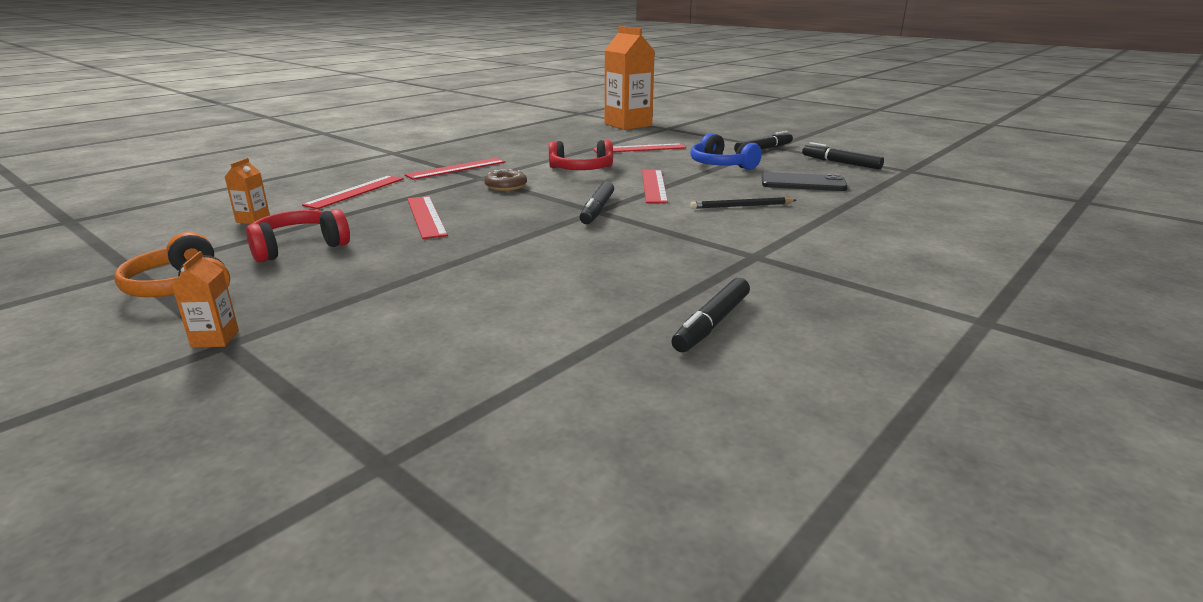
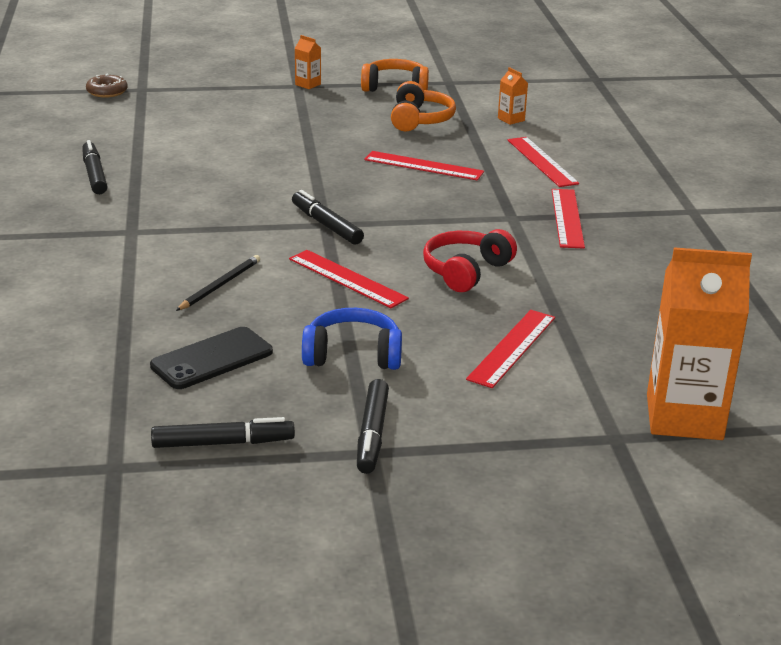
camera: 130 degrees right, 5 degrees up
red headphones [246,209,350,263] -> orange headphones [391,81,456,131]
brown donut [485,169,527,191] -> brown donut moved to [86,74,128,98]

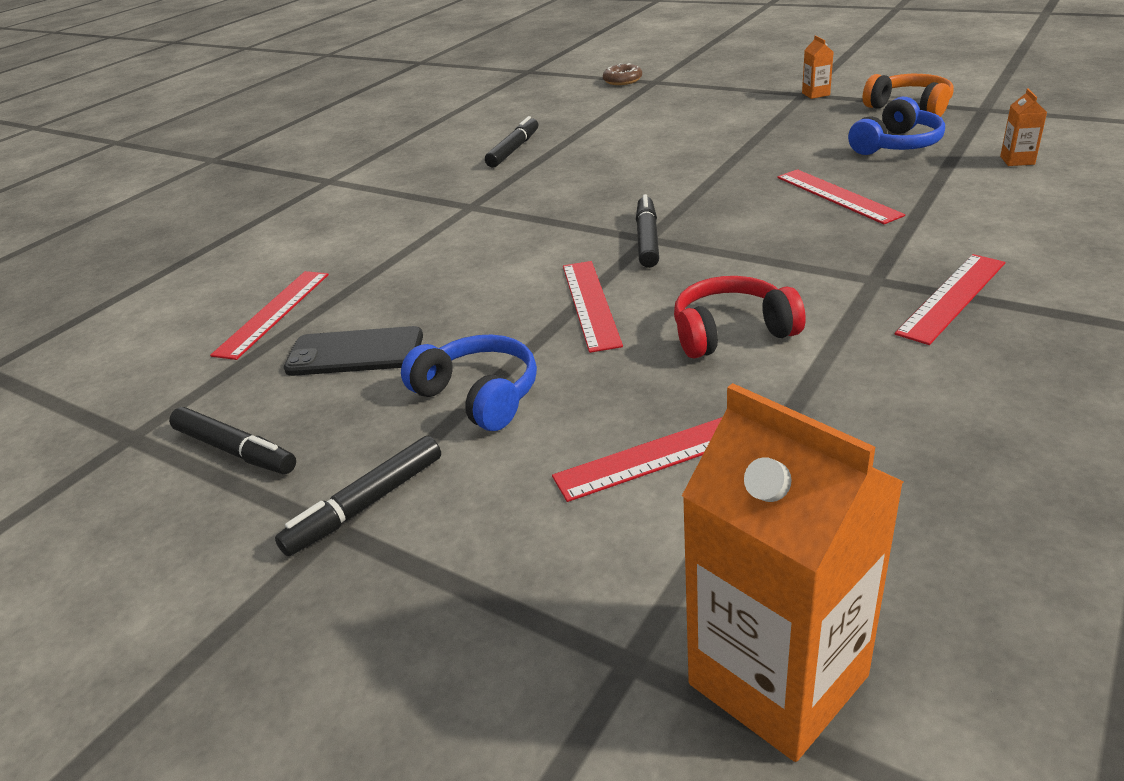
camera: 45 degrees right, 5 degrees up
black pencil [176,255,260,311] -> none
orange headphones [391,81,456,131] -> blue headphones [848,97,945,155]
red ruler [508,137,579,187] -> red ruler moved to [210,271,329,360]

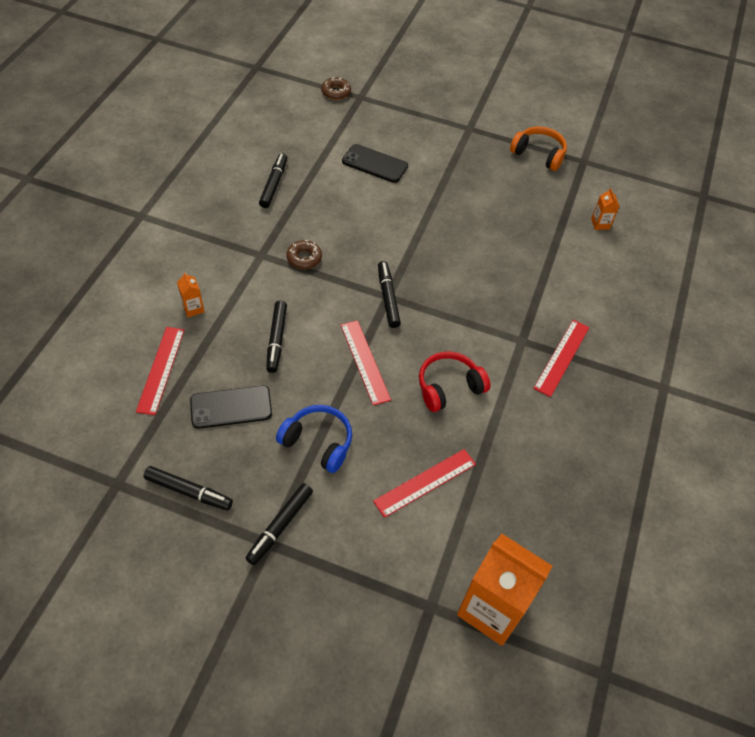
camera: 20 degrees left, 20 degrees up
red ruler [777,169,905,224] -> none
orange carton [802,35,834,99] -> orange carton moved to [177,272,204,317]
blue headphones [848,97,945,155] -> none
none -> black marker [266,301,287,373]
none -> brown donut [286,240,322,269]
none -> black phone [342,144,408,183]

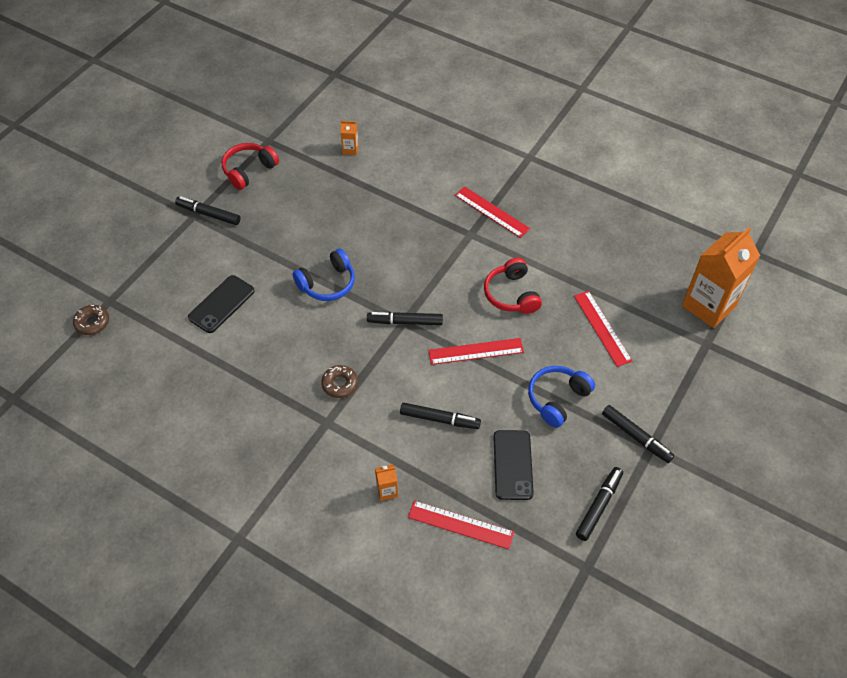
camera: 75 degrees left, 0 degrees up
black marker [259,153,287,208] -> black marker moved to [175,196,241,225]
orange headphones [510,127,567,171] -> red headphones [222,143,279,190]
none -> blue headphones [293,249,355,301]

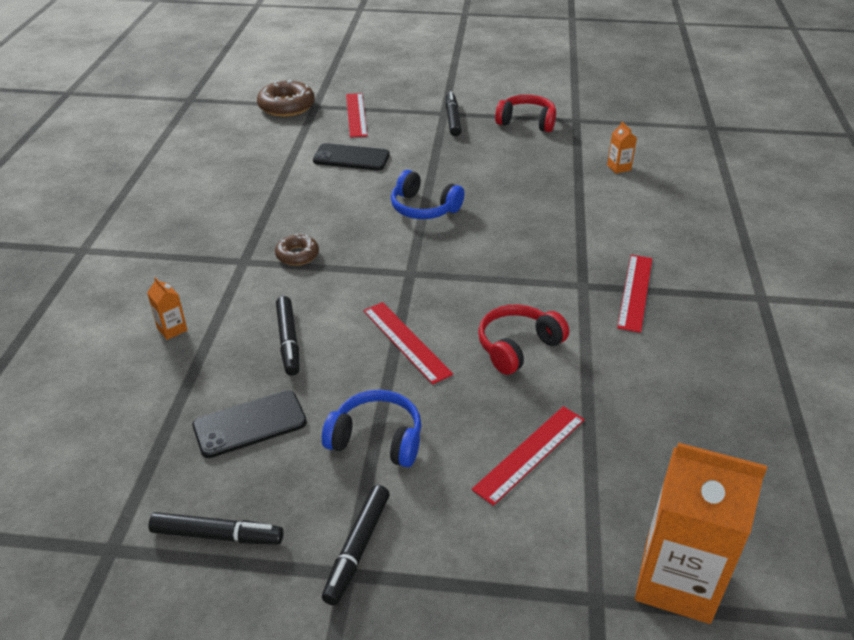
camera: 65 degrees right, 15 degrees down
brown donut [73,305,109,335] -> brown donut [257,79,315,117], size x1.69
black marker [367,312,443,325] -> none
red ruler [408,500,514,549] -> red ruler moved to [346,93,367,137]

